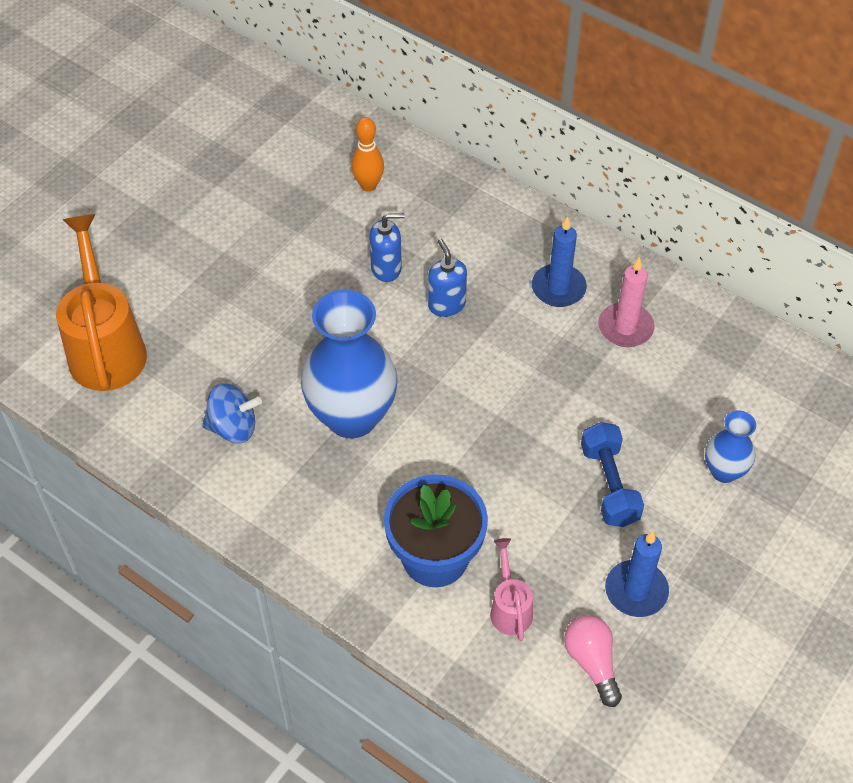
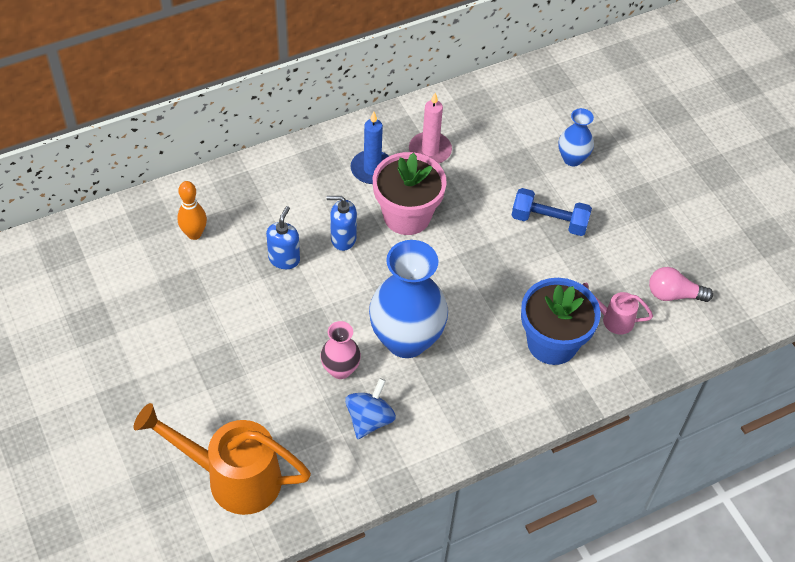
camera: 65 degrees left, 0 degrees up
blue candle [605,531,669,617] -> none
none -> pink vase [320,321,361,379]
none -> pink flower pot [373,152,447,235]

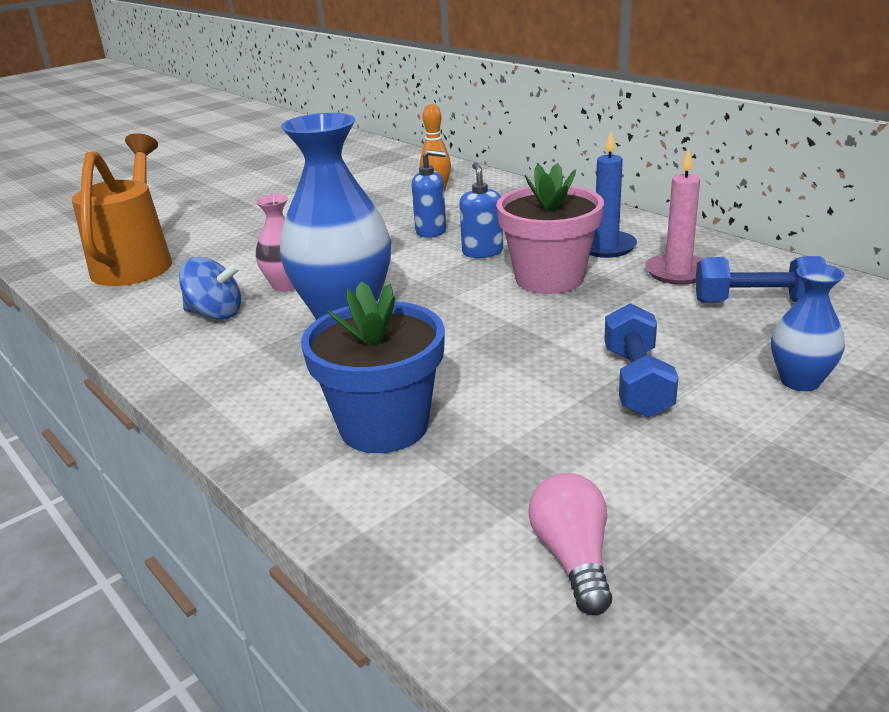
camera: 80 degrees right, 25 degrees down
pink watering can [582,283,653,334] -> none
none -> blue dumbbell [695,256,826,302]

